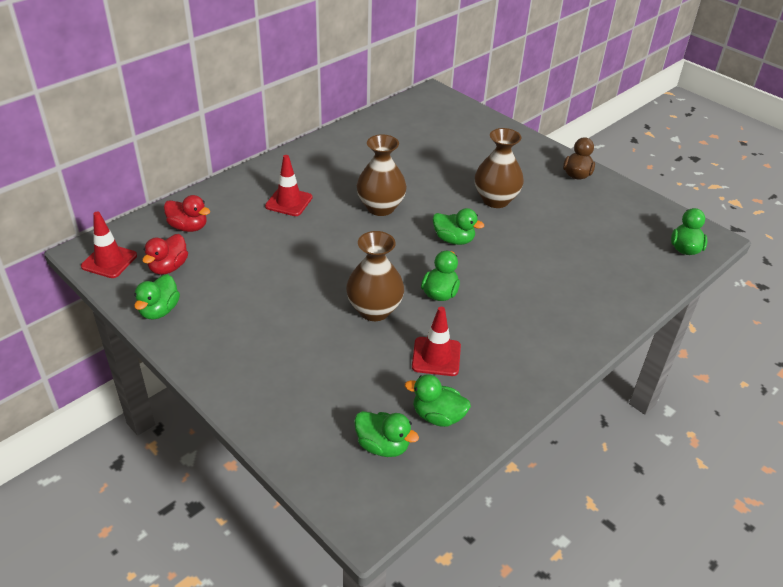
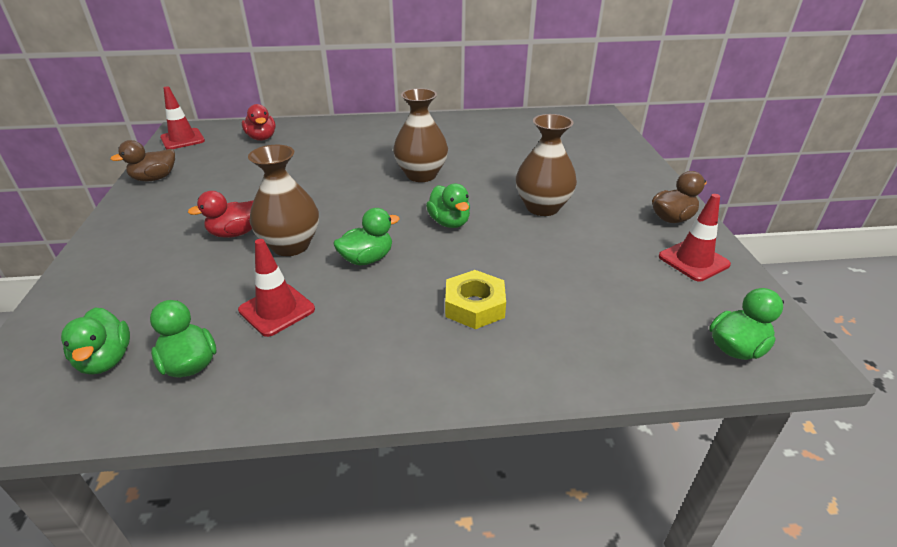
camera: 40 degrees right, 5 degrees down
green duck [134,274,180,320] -> brown duck [111,140,175,181]
red duck [142,234,188,275] -> red duck moved to [188,191,254,238]
red traffic cone [265,155,312,216] -> red traffic cone moved to [659,194,731,282]
none -> yellow nut [445,270,506,329]

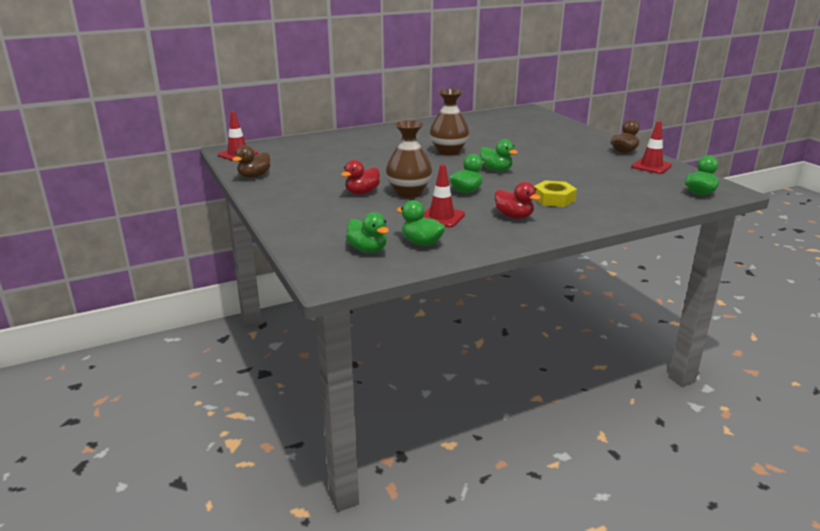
camera: 20 degrees left, 10 degrees down
red duck [242,104,276,141] -> red duck moved to [495,182,541,219]
brown vase [516,114,577,216] -> none

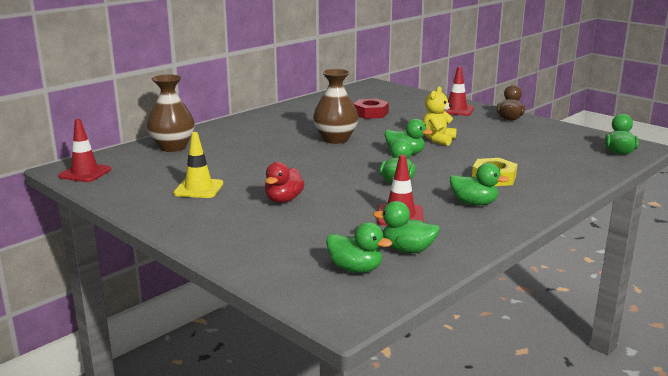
camera: 20 degrees left, 5 degrees down
brown duck [232,145,270,178] -> none
brown vase [386,120,432,198] -> brown vase moved to [147,75,195,152]
red duck [495,182,541,219] -> green duck [450,163,509,206]
red traffic cone [631,121,672,174] -> red traffic cone moved to [446,67,474,116]
none -> yellow traffic cone [173,132,223,198]
none -> red nut [354,99,389,119]
none -> yellow teddy bear [422,87,457,146]

